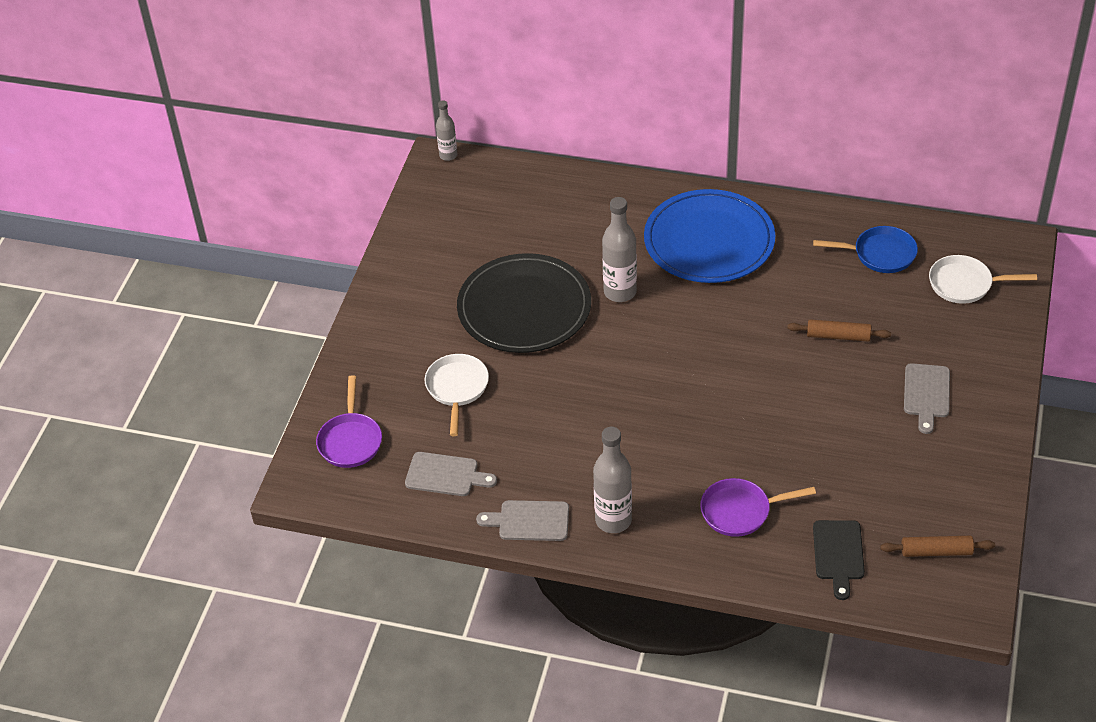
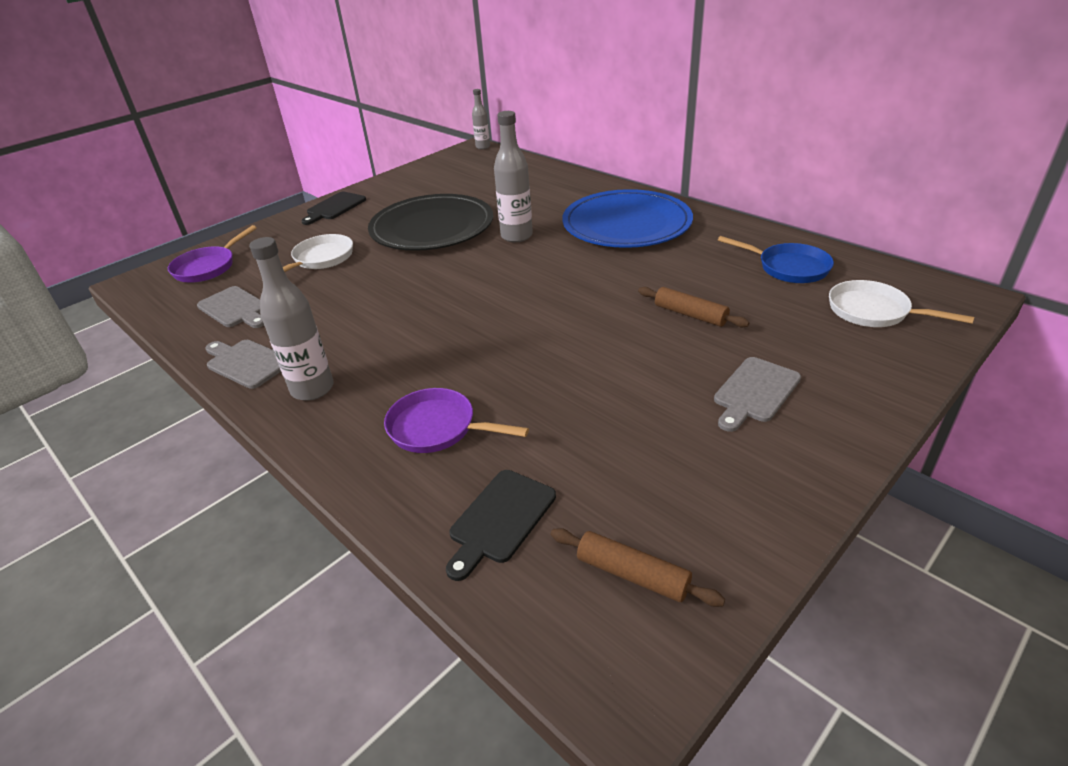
camera: 30 degrees right, 10 degrees down
none -> black cutting board [301,191,366,225]

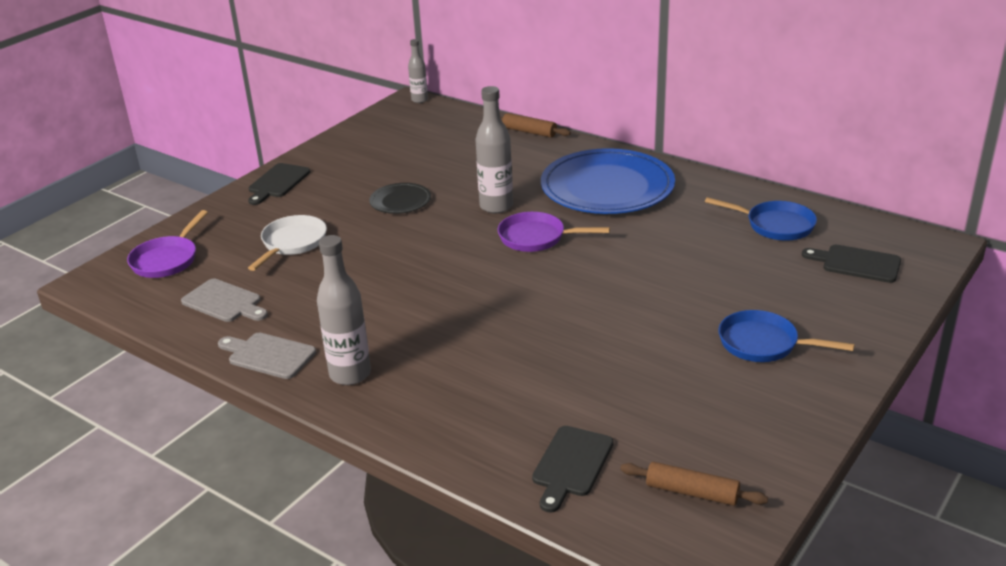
camera: 10 degrees left, 5 degrees down
black plate [368,194,493,251] -> black plate [369,183,431,214], size x0.46
purple pan [384,388,529,453] -> purple pan moved to [498,212,610,252]
brown rolling pin [638,287,750,328] -> brown rolling pin moved to [500,113,571,138]
grey cutting board [714,357,801,432] -> blue pan [719,310,855,362]
white pan [829,280,975,327] -> black cutting board [802,245,901,283]

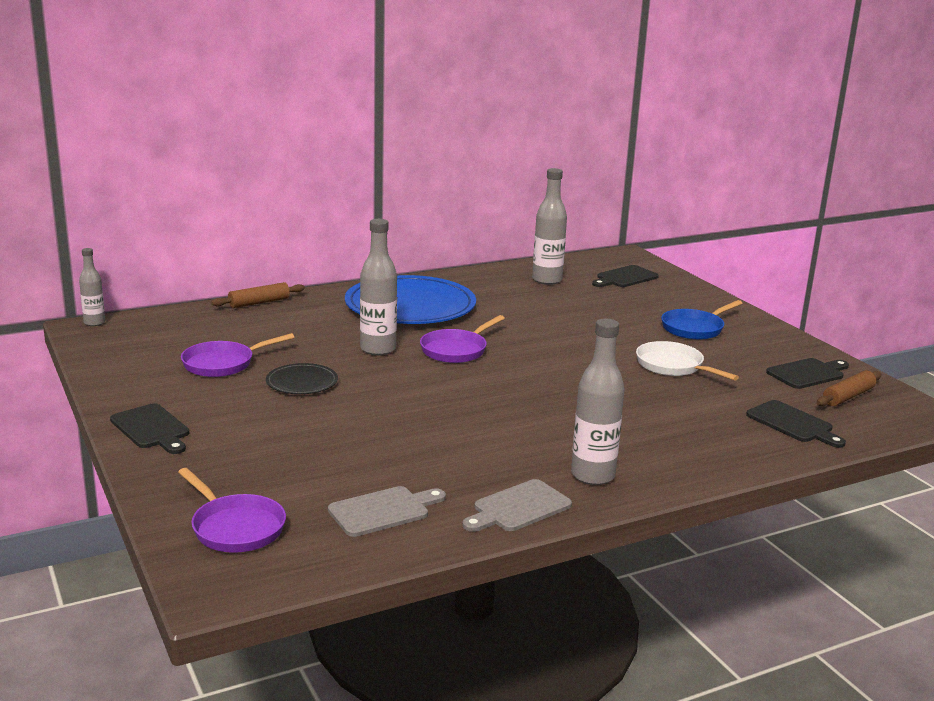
camera: 65 degrees left, 10 degrees down
white pan [248,215,327,271] -> white pan moved to [636,341,739,381]
blue pan [705,197,817,241] -> grey bottle [532,168,567,285]
none -> purple pan [181,333,294,377]
none -> black cutting board [766,358,849,389]

